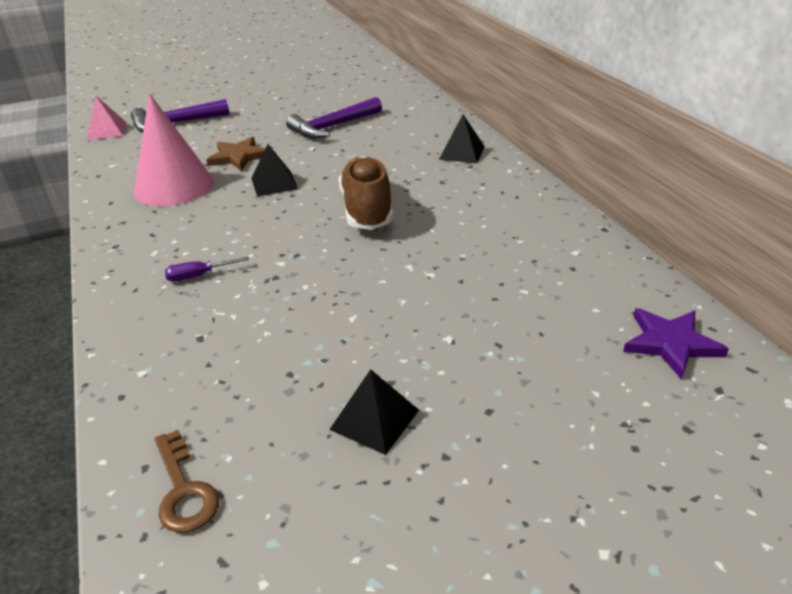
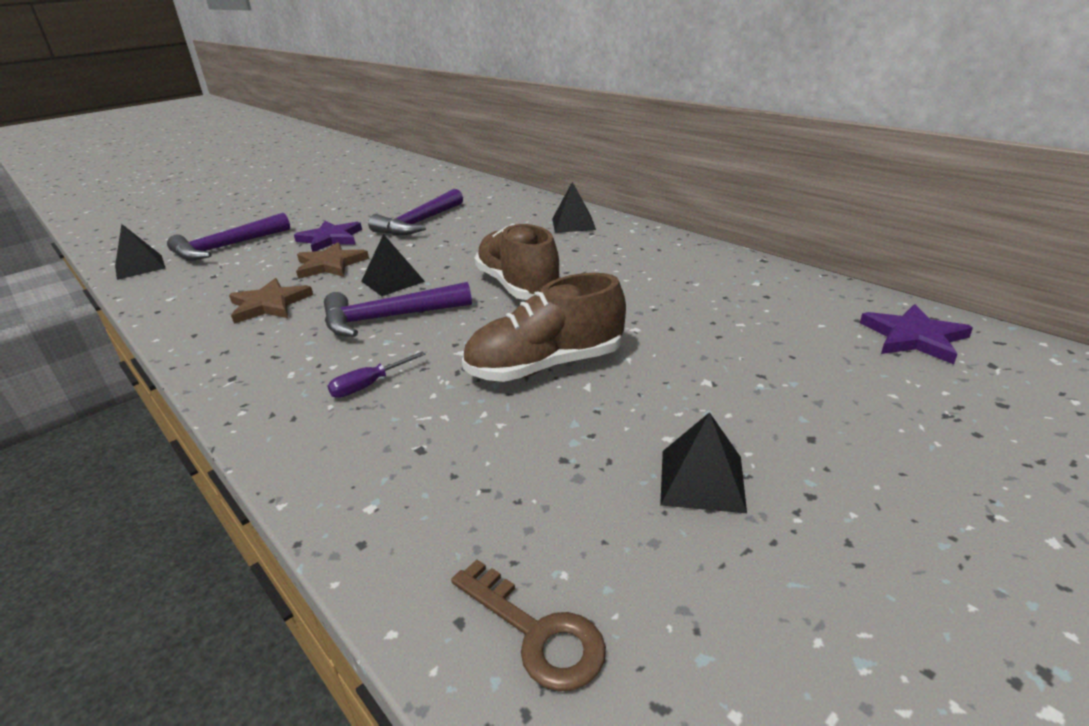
camera: 20 degrees left, 5 degrees down
pink pyramid [87,96,127,140] -> black pyramid [115,224,165,280]
pink cone [134,93,214,206] -> brown star [229,278,313,324]
none -> purple star [294,221,362,252]
none -> purple hammer [324,282,472,337]
none -> brown shoe [462,273,626,382]

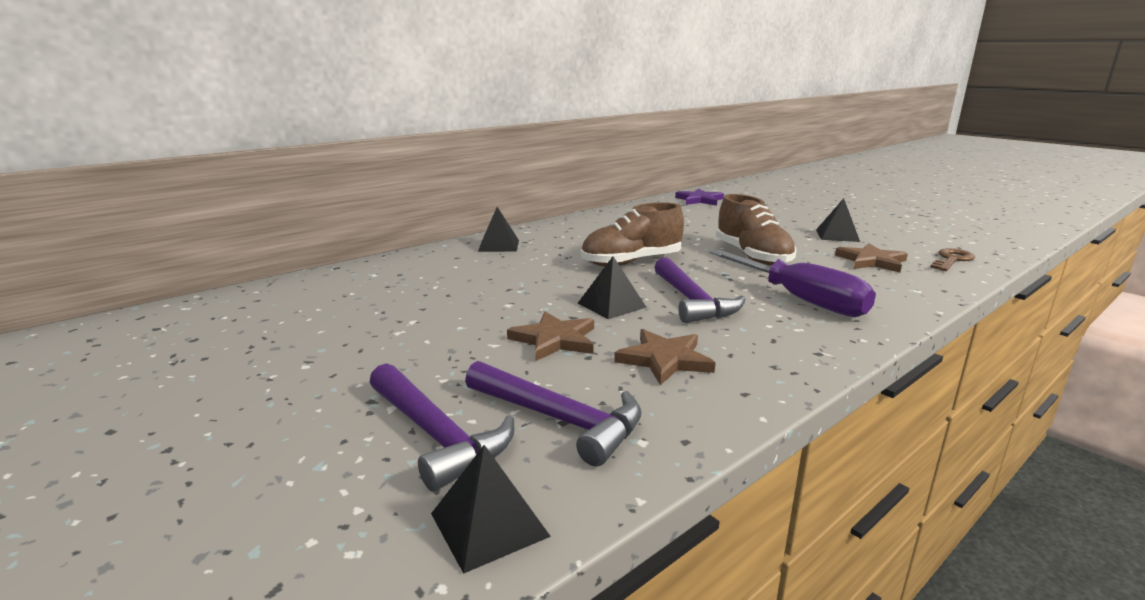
camera: 90 degrees left, 10 degrees down
purple star [294,221,362,252] -> none
purple screwdriver [327,352,425,398] -> purple screwdriver [709,249,876,317], size x2.37
purple hammer [368,189,463,236] -> purple hammer moved to [465,361,642,466]
none -> brown star [835,243,908,273]

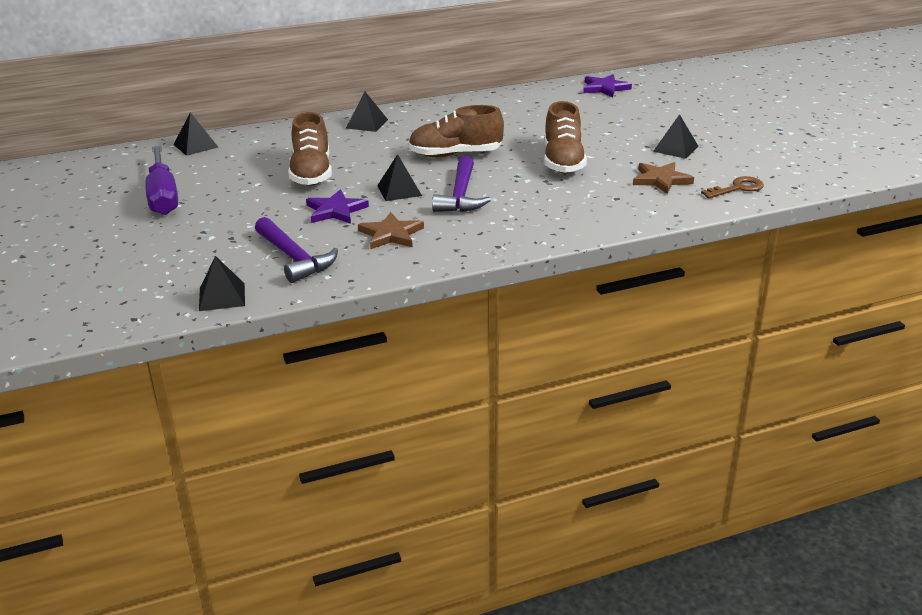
camera: 20 degrees right, 10 degrees up
purple hammer [370,363,514,492] -> none
brown star [507,311,594,361] -> purple star [306,189,369,224]
purple screwdriver [709,249,876,317] -> purple screwdriver moved to [145,146,178,215]
none -> black pyramid [174,112,218,156]
none -> brown shoe [288,112,332,186]

